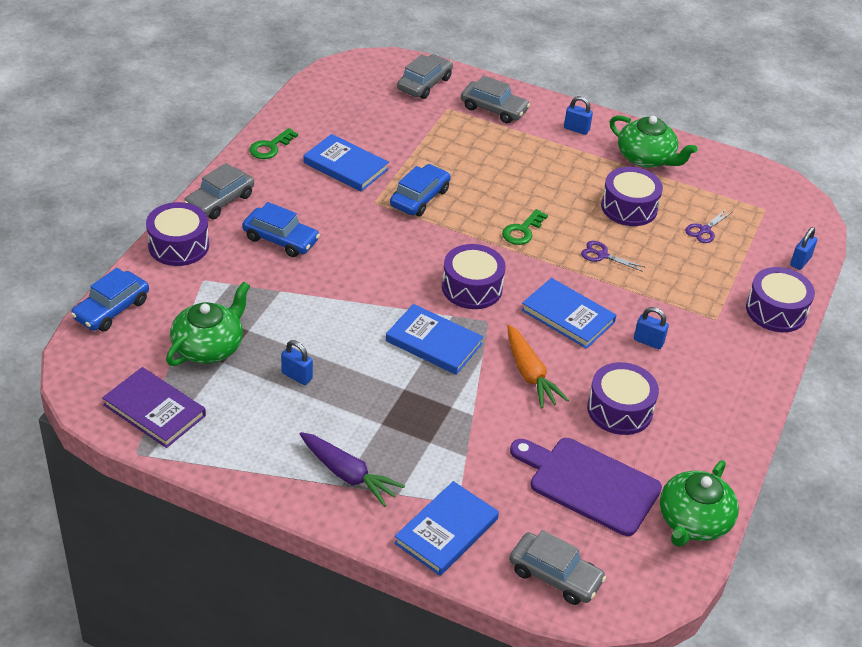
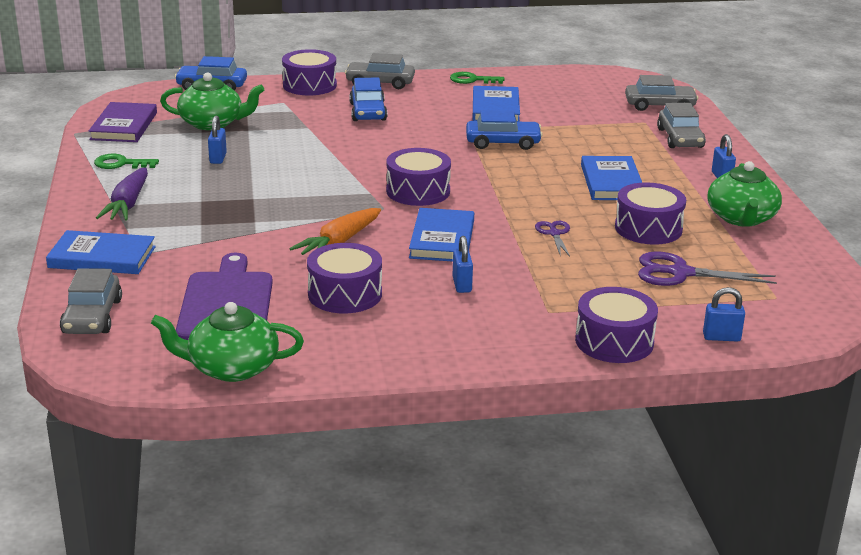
camera: 60 degrees right, 15 degrees down
blue book [386,304,483,375] -> blue book moved to [581,156,642,200]
green key [502,209,548,245] -> green key moved to [94,154,159,169]
purple scissors [685,209,732,243] -> purple scissors [638,251,777,286], size x1.73

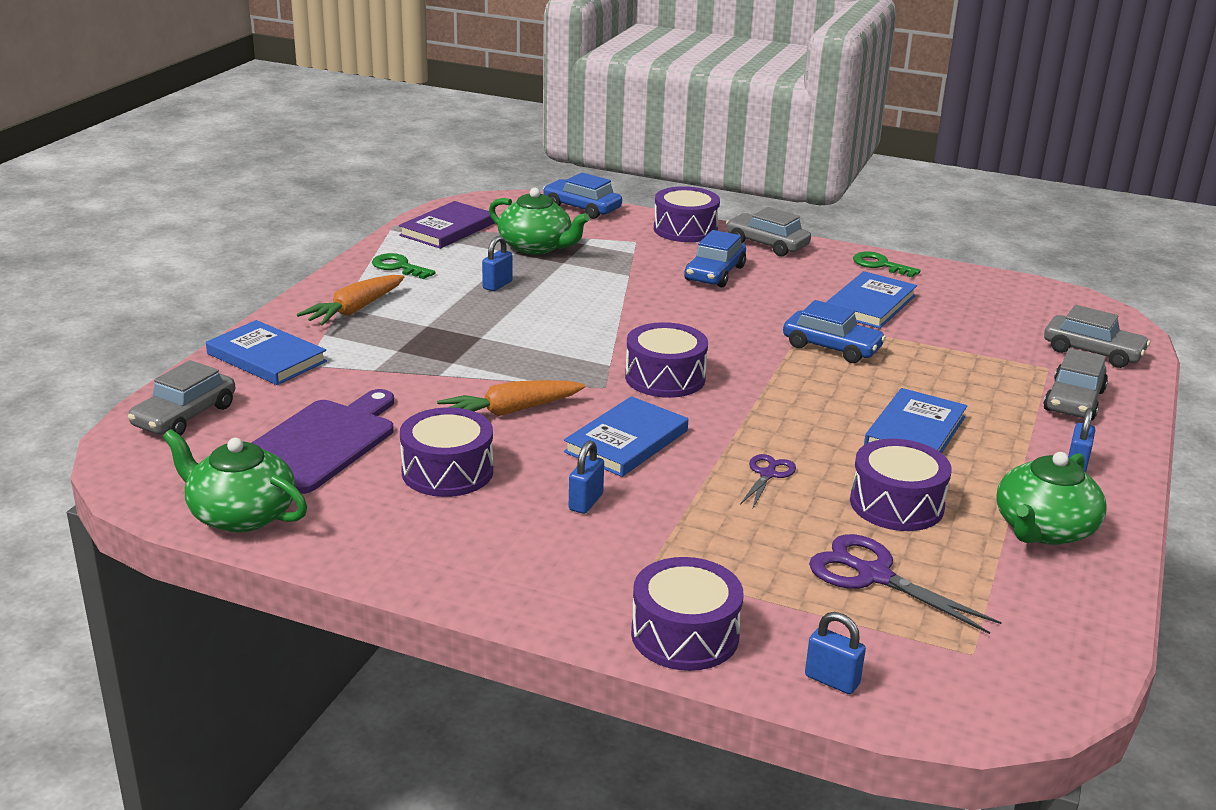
camera: 30 degrees right, 0 degrees up
purple carrot [96,167,148,221] -> orange carrot [297,275,404,326]

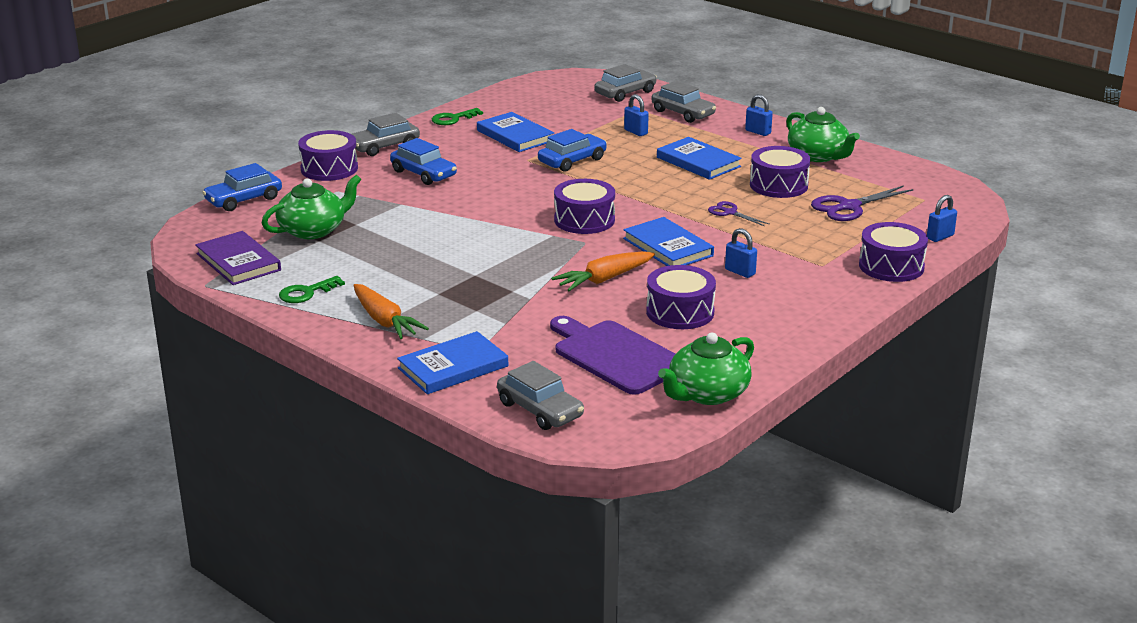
camera: 70 degrees left, 0 degrees up
orange carrot [437,380,586,416] -> orange carrot turned 60 degrees clockwise [551,251,655,291]
blue padlock [482,236,512,291] -> blue padlock moved to [624,94,649,136]

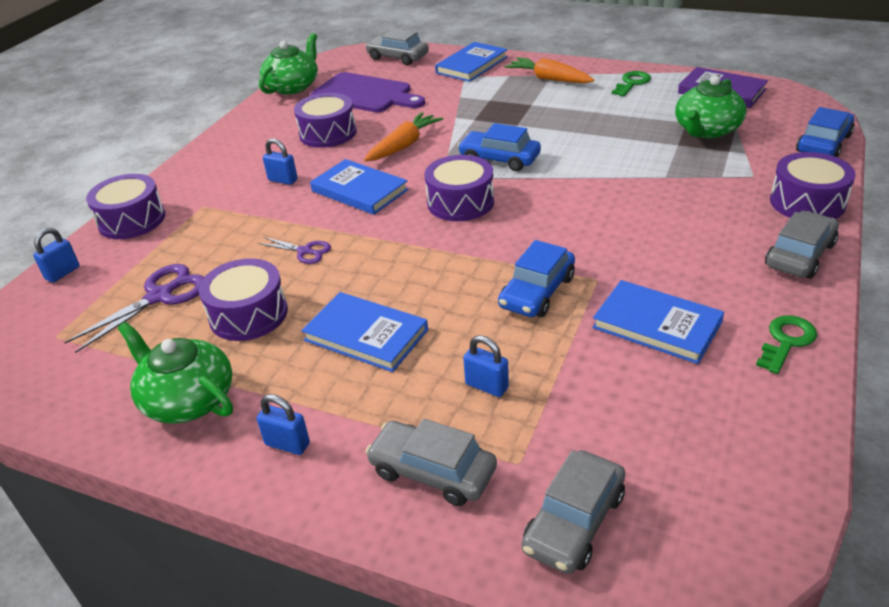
camera: 165 degrees right, 10 degrees up
blue car [390,138,457,185] -> blue car moved to [458,123,541,171]

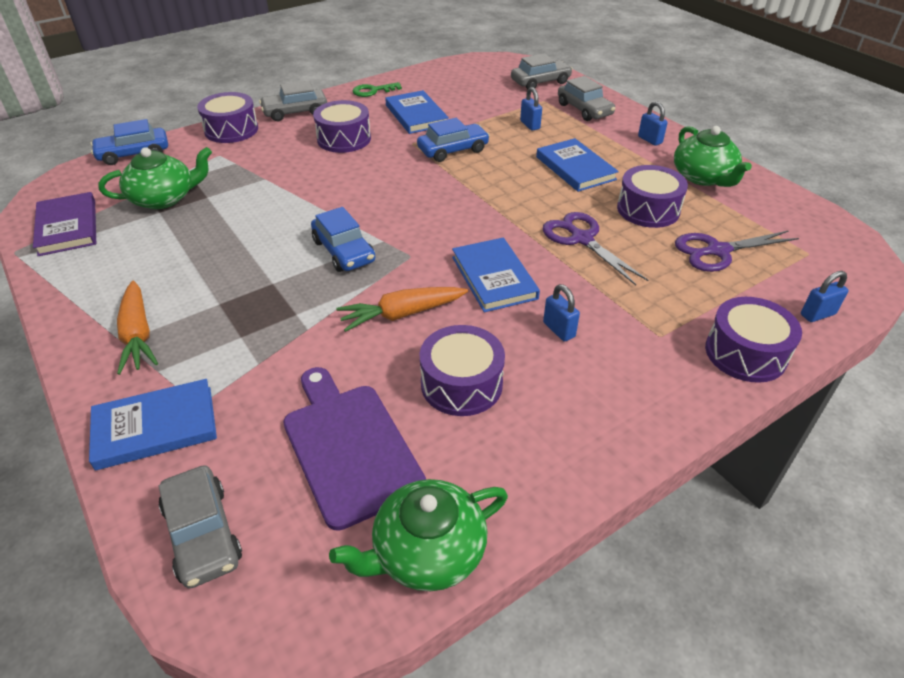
camera: 150 degrees left, 5 degrees up
purple scissors [258,237,331,264] -> purple scissors [543,212,649,285], size x1.73
purple drum [424,155,494,221] -> purple drum moved to [313,100,371,153]
green key [612,71,651,96] -> none

